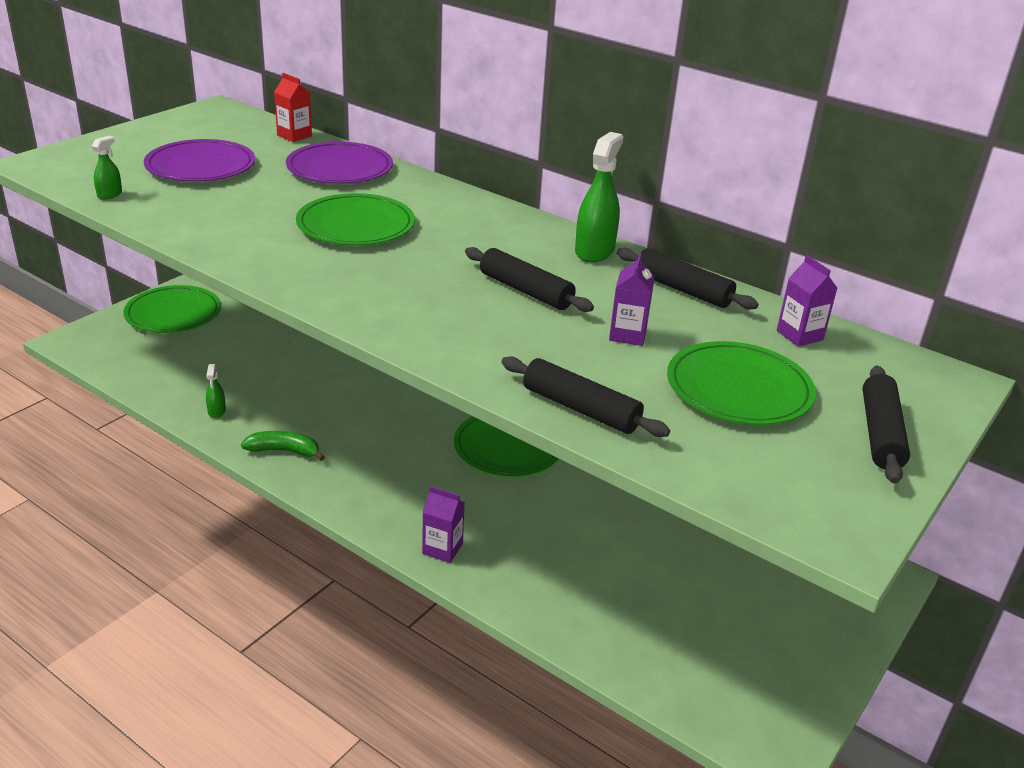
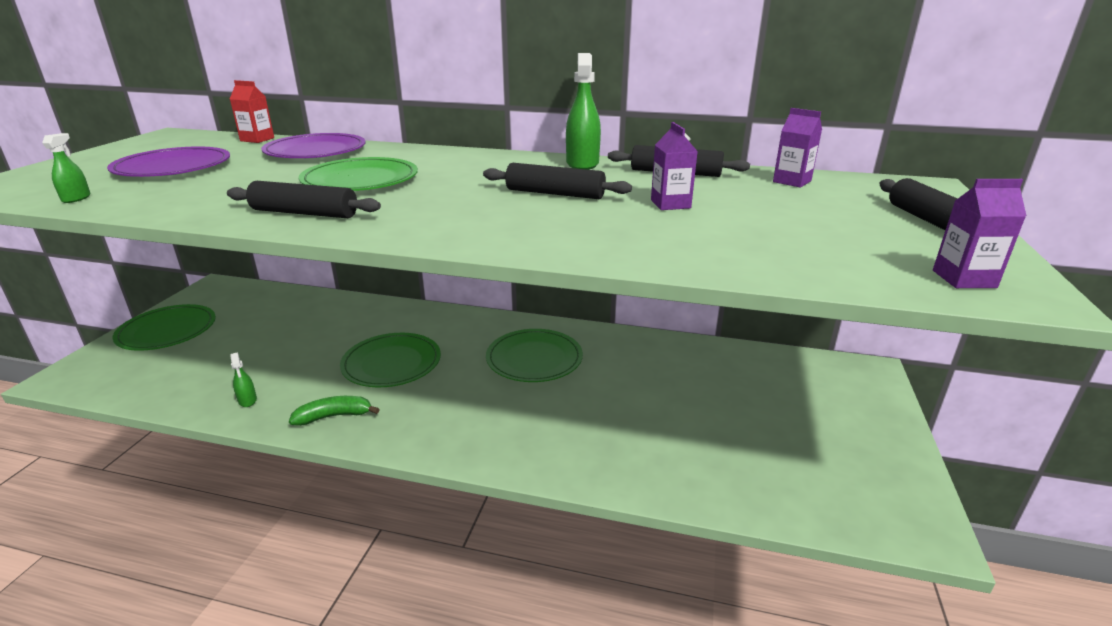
camera: 20 degrees left, 5 degrees down
purple carton [422,486,465,563] -> purple carton moved to [933,179,1026,288]
black rolling pin [502,356,670,437] -> black rolling pin moved to [227,181,381,218]
green plate [667,341,816,425] -> green plate moved to [340,333,441,388]

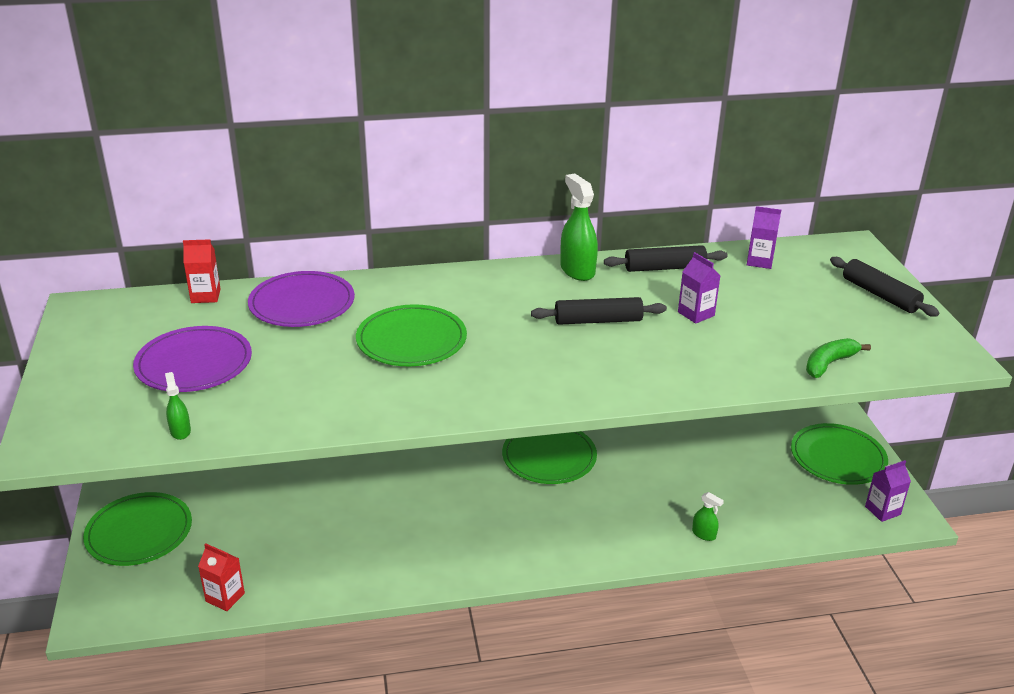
camera: 25 degrees left, 5 degrees up
black rolling pin [227,181,381,218] -> none
green spray bottle [230,352,257,407] -> green spray bottle moved to [692,492,724,541]
green banana [289,396,380,426] -> green banana moved to [806,338,871,378]
green plate [340,333,441,388] -> green plate moved to [791,423,888,485]
purple carton [933,179,1026,288] -> purple carton moved to [865,460,911,522]
none -> red carton [198,543,245,611]

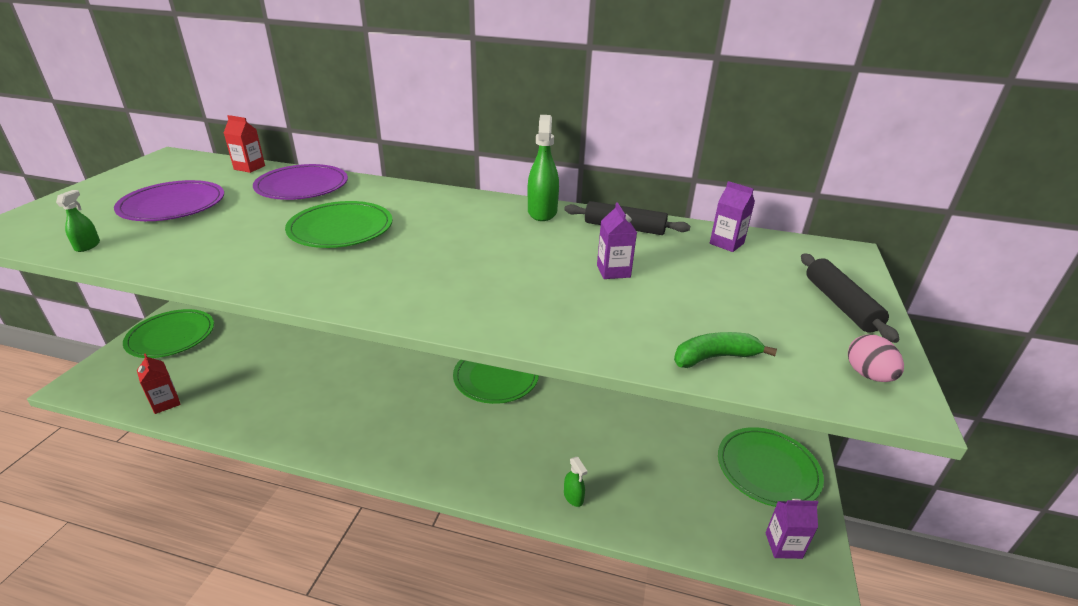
camera: 25 degrees right, 0 degrees up
black rolling pin [531,297,667,325] -> none
none -> pink egg [848,335,904,382]

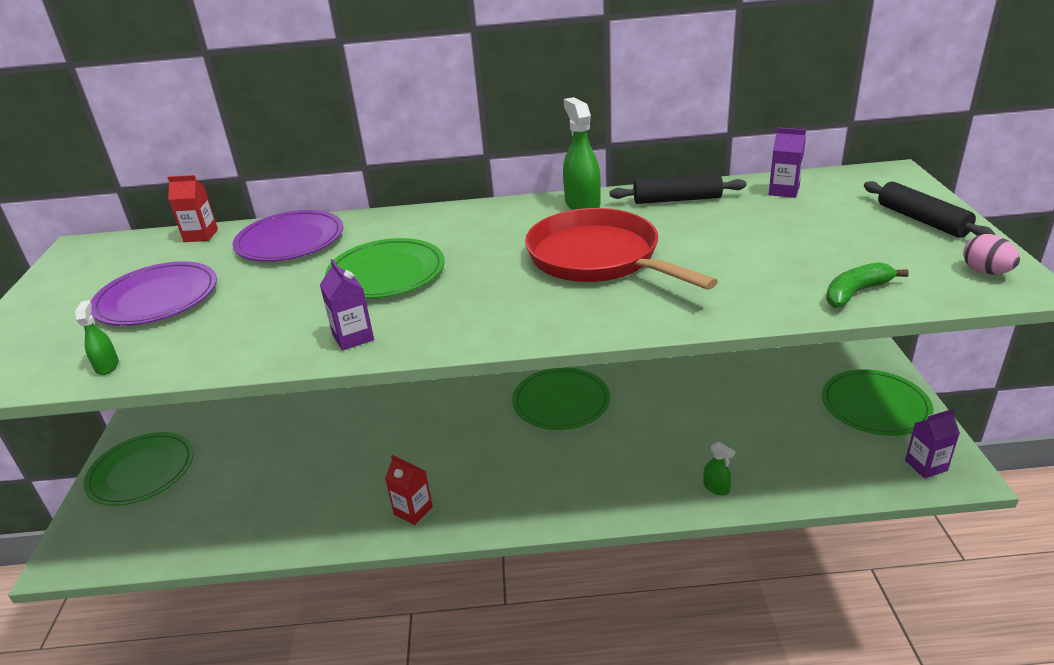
camera: 15 degrees left, 0 degrees up
red carton [137,353,181,414] -> red carton moved to [385,455,433,525]
purple carton [597,202,637,279] -> purple carton moved to [320,259,374,351]
none -> red pan [525,208,718,290]

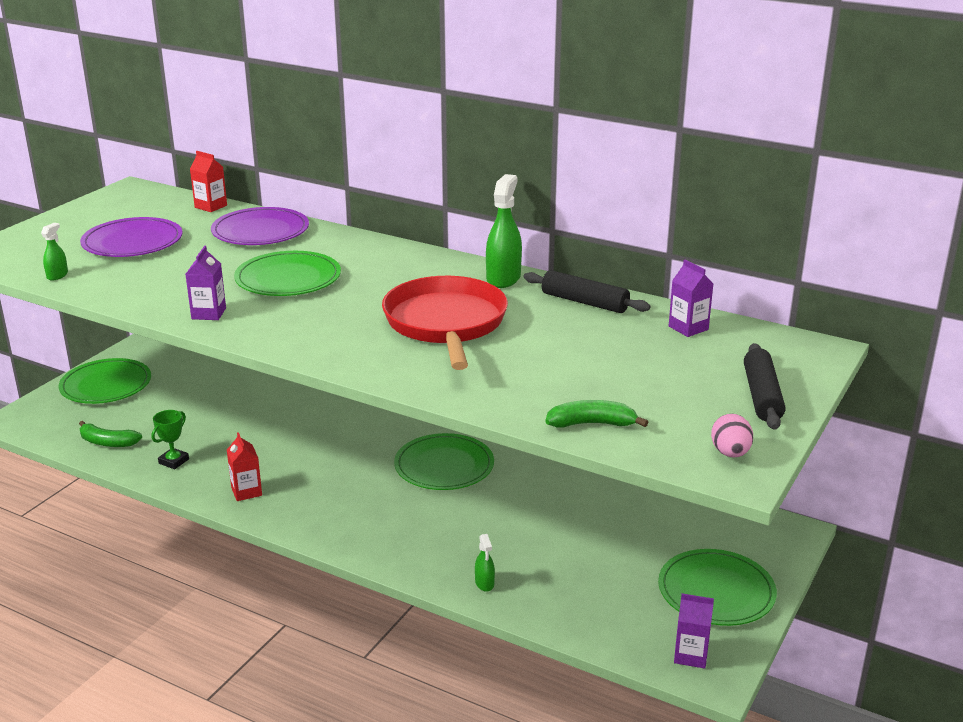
camera: 30 degrees right, 5 degrees down
none -> green banana [79,421,142,447]
none -> green trophy [151,410,189,469]

